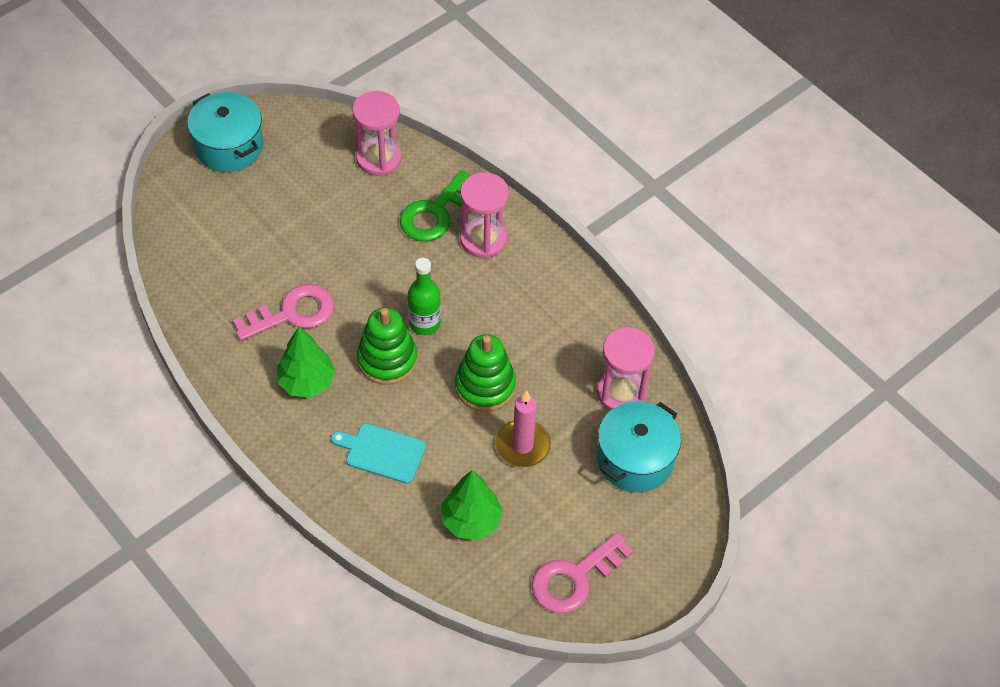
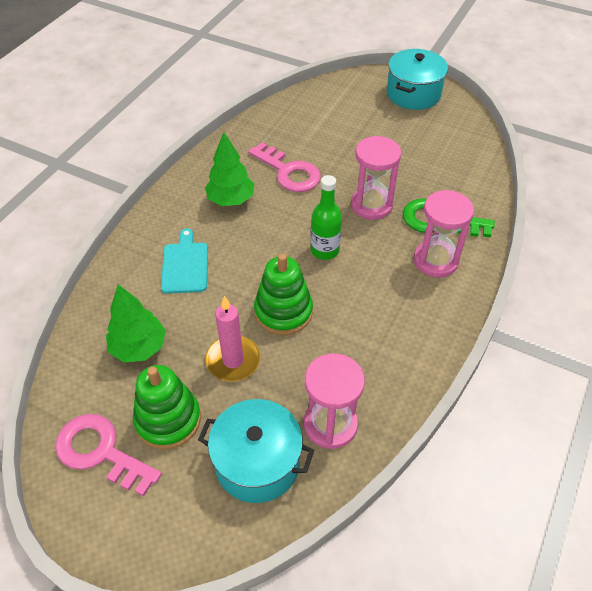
camera: 70 degrees right, 5 degrees down
pink hourglass [352,91,402,176] -> pink hourglass moved to [351,136,401,220]
green stacking toy [357,308,417,385] -> green stacking toy moved to [133,365,201,450]

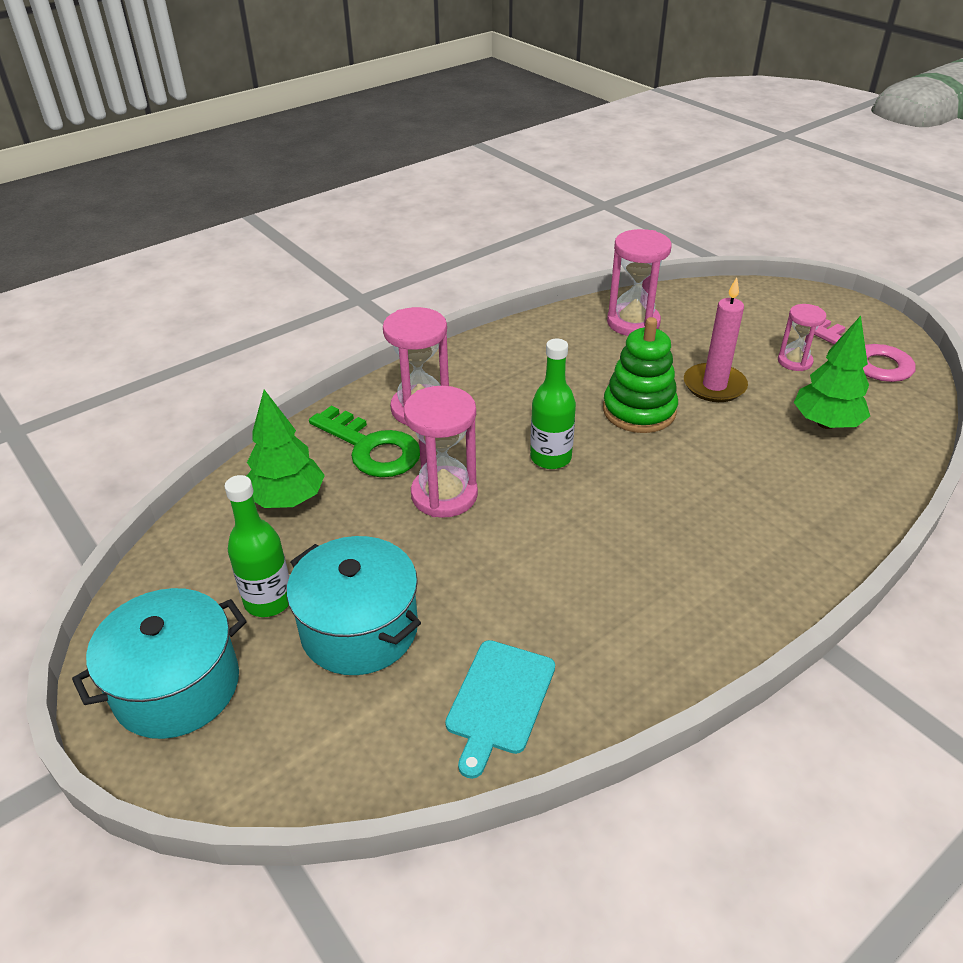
camera: 155 degrees left, 10 degrees down
green stacking toy [133,365,201,450] -> pink hourglass [778,304,827,371]
turquoise cutting board [161,229,208,294] -> turquoise cutting board moved to [445,640,555,779]
turquoise pot [198,399,314,503] -> turquoise pot moved to [287,536,421,675]
green tree [205,132,254,206] -> green tree moved to [247,390,325,508]
pink key [248,142,321,192] -> none
none -> green bottle [224,475,289,617]

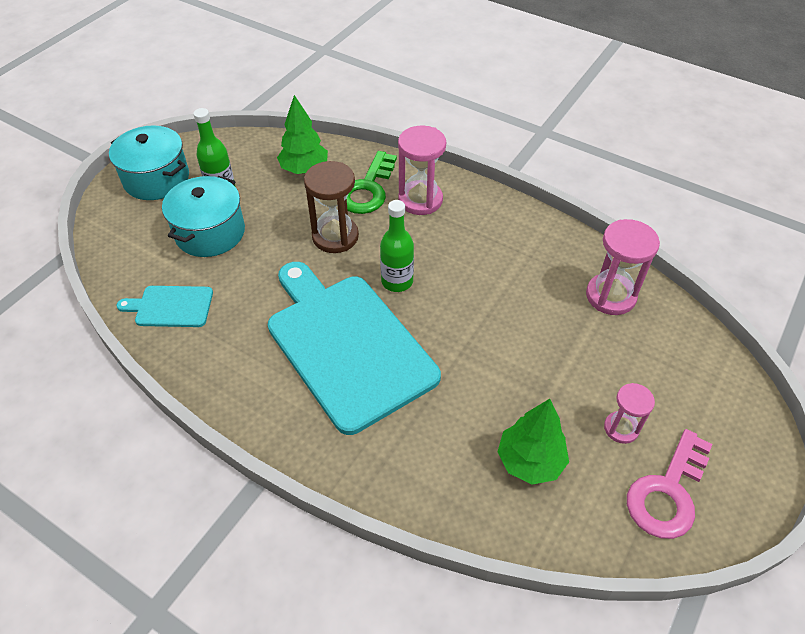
camera: 70 degrees right, 10 degrees up
pink hourglass [404,386,478,518] -> brown hourglass [304,161,359,253]
green stacking toy [603,317,678,433] -> none
pink candle [684,277,748,402] -> none
none -> turquoise cutting board [268,262,441,435]

